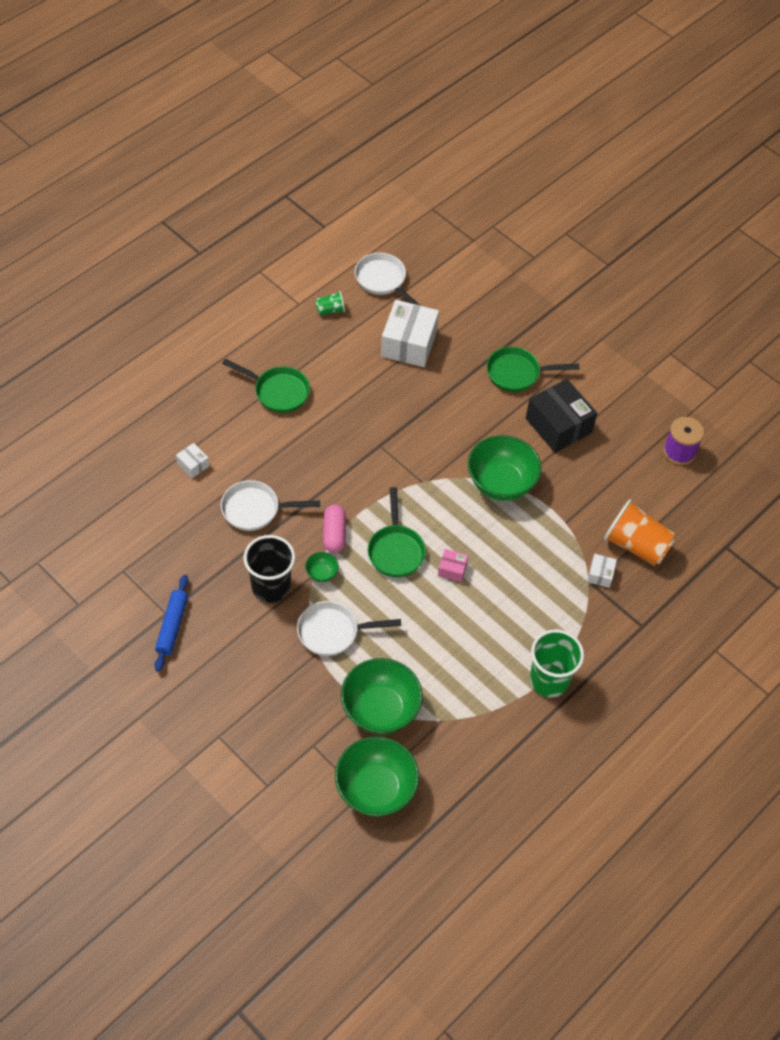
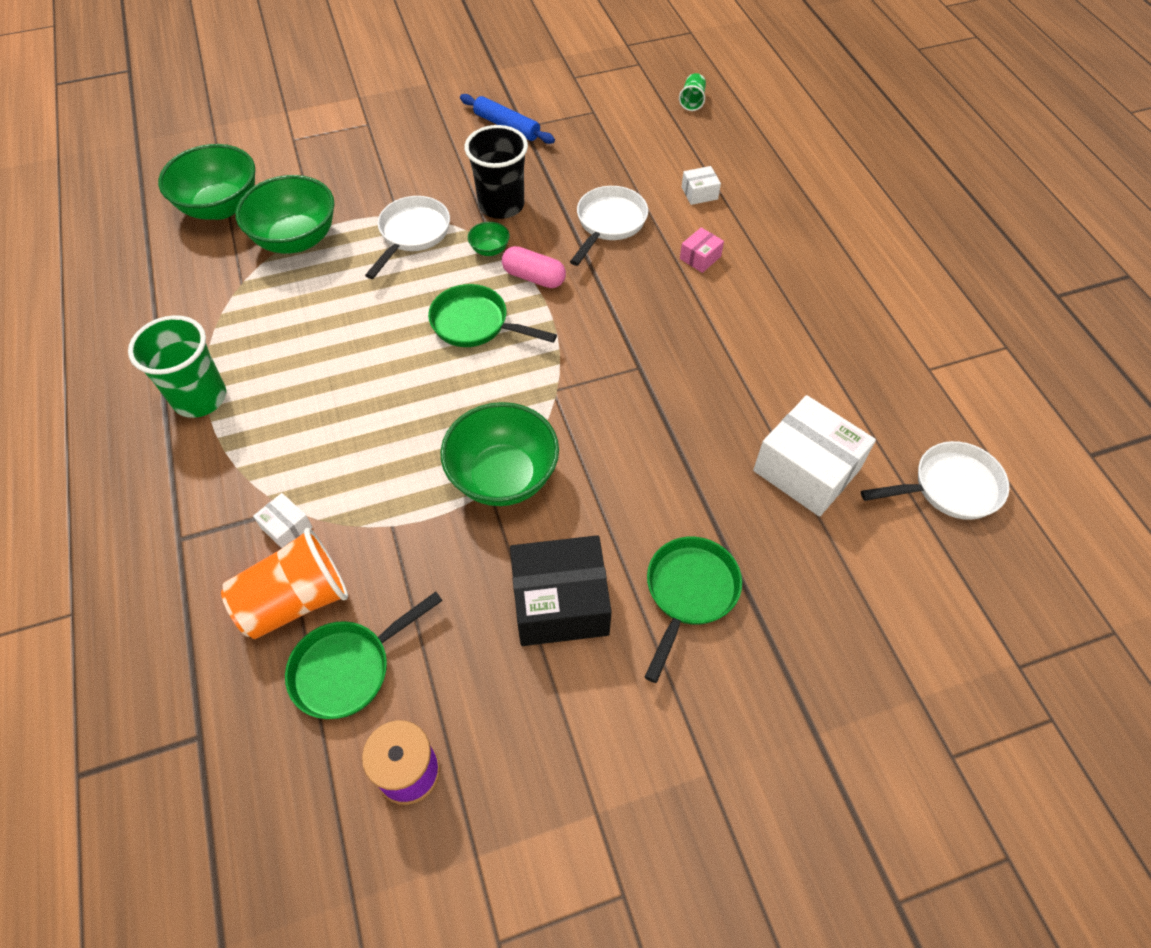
camera: 120 degrees right, 0 degrees up
green pan [222,359,310,413] -> green pan moved to [285,592,443,719]
green cup [315,291,345,315] -> green cup moved to [679,73,706,111]
pink box [438,549,469,582] -> pink box moved to [680,227,724,273]

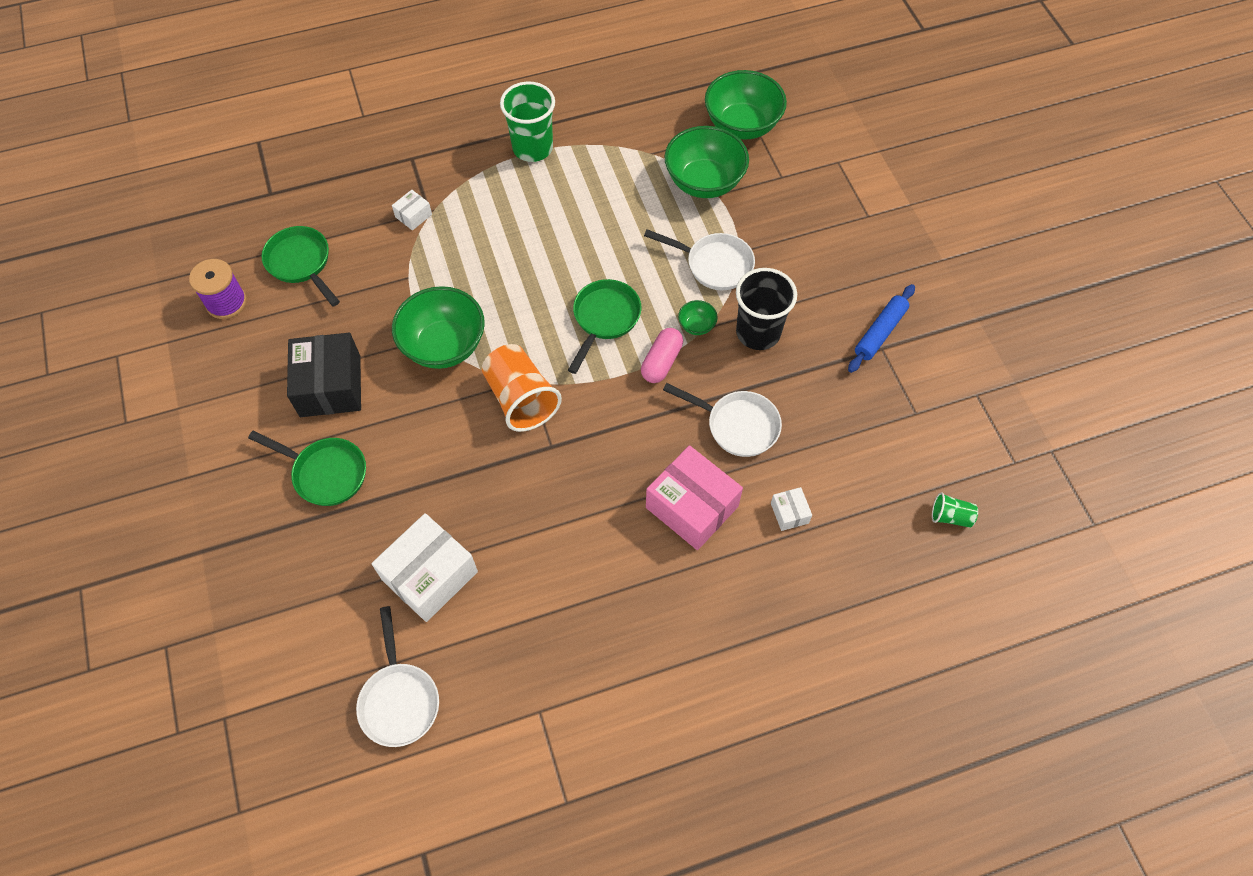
camera: 90 degrees right, 5 degrees up
orange cup [221,528,348,639] -> orange cup moved to [482,344,562,432]
pink box [680,227,724,273] -> pink box [646,445,743,550], size x2.18

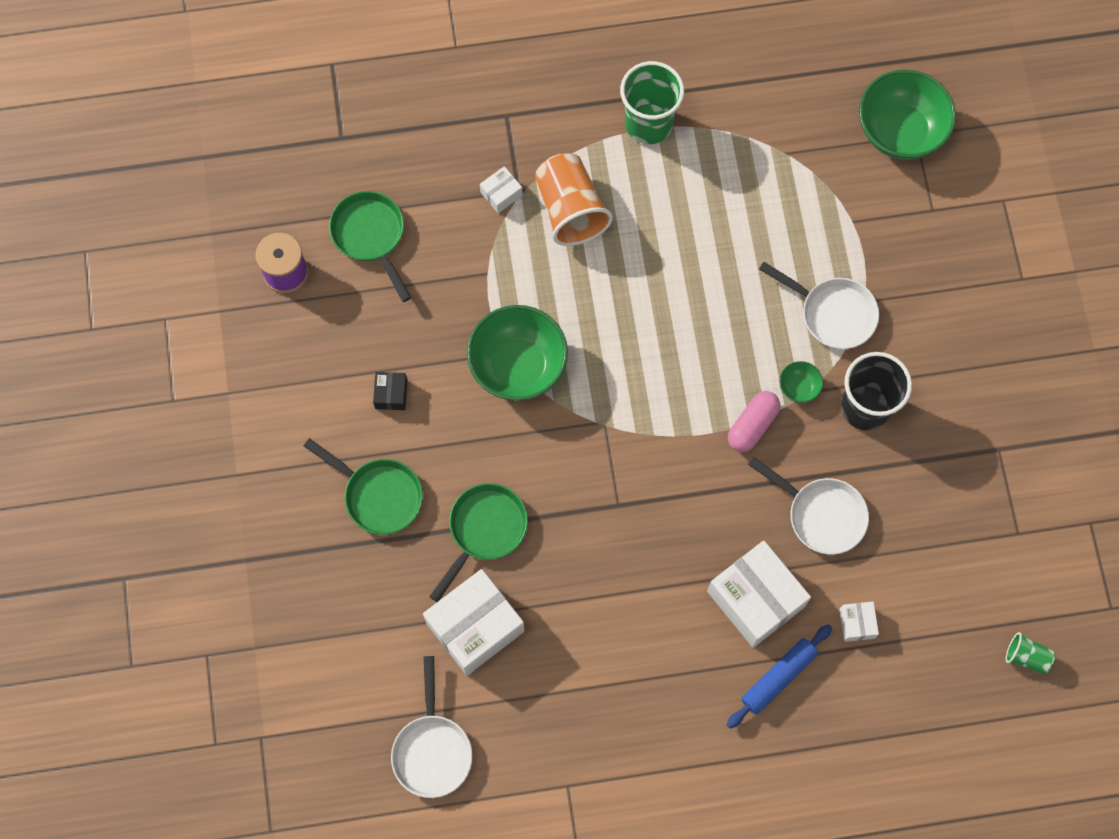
camera: 10 degrees right, 10 degrees up
black box [287,333,361,417] -> black box [373,372,408,410], size x0.46
orange cup [482,344,562,432] -> orange cup moved to [535,153,613,246]
green pan [568,279,641,374] -> green pan moved to [429,483,528,602]
pink box [646,445,743,550] -> white box [707,541,811,648]
green bowl [664,126,749,198] -> none
blue rolling pin [848,284,915,373] -> blue rolling pin moved to [727,624,832,729]

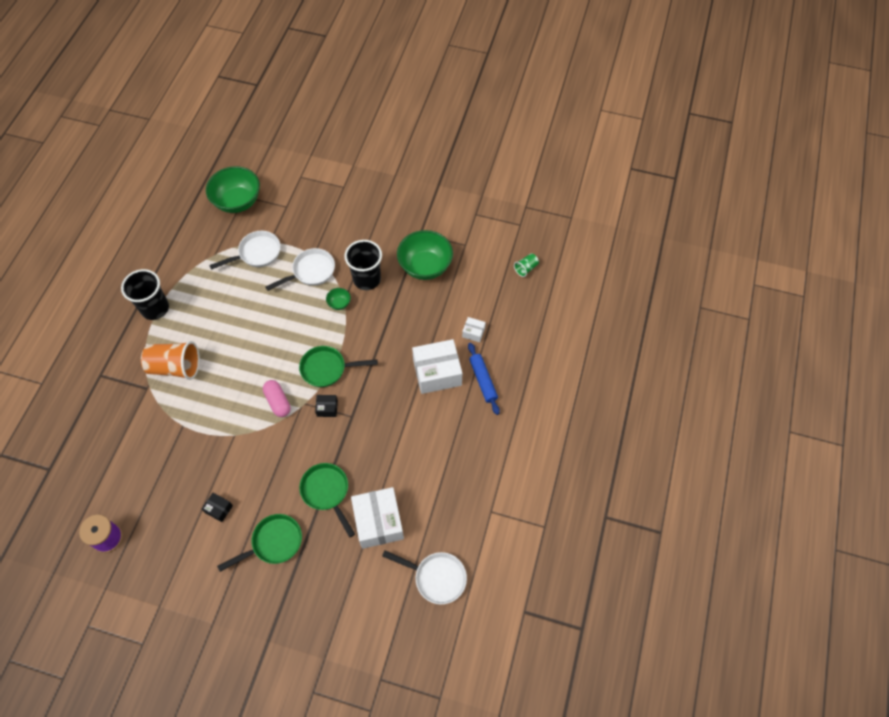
camera: 65 degrees left, 10 degrees down
green pan [329,191,411,302] -> green pan moved to [299,346,378,387]
green bowl [467,305,568,401] -> green bowl moved to [397,230,453,280]
white box [480,166,523,213] -> none
green cup [620,61,684,144] -> black cup [121,269,169,320]
pink capsule [728,391,780,452] -> pink capsule moved to [263,380,290,417]
white pan [748,456,869,554] -> white pan moved to [209,231,280,270]
none -> black box [315,395,338,417]

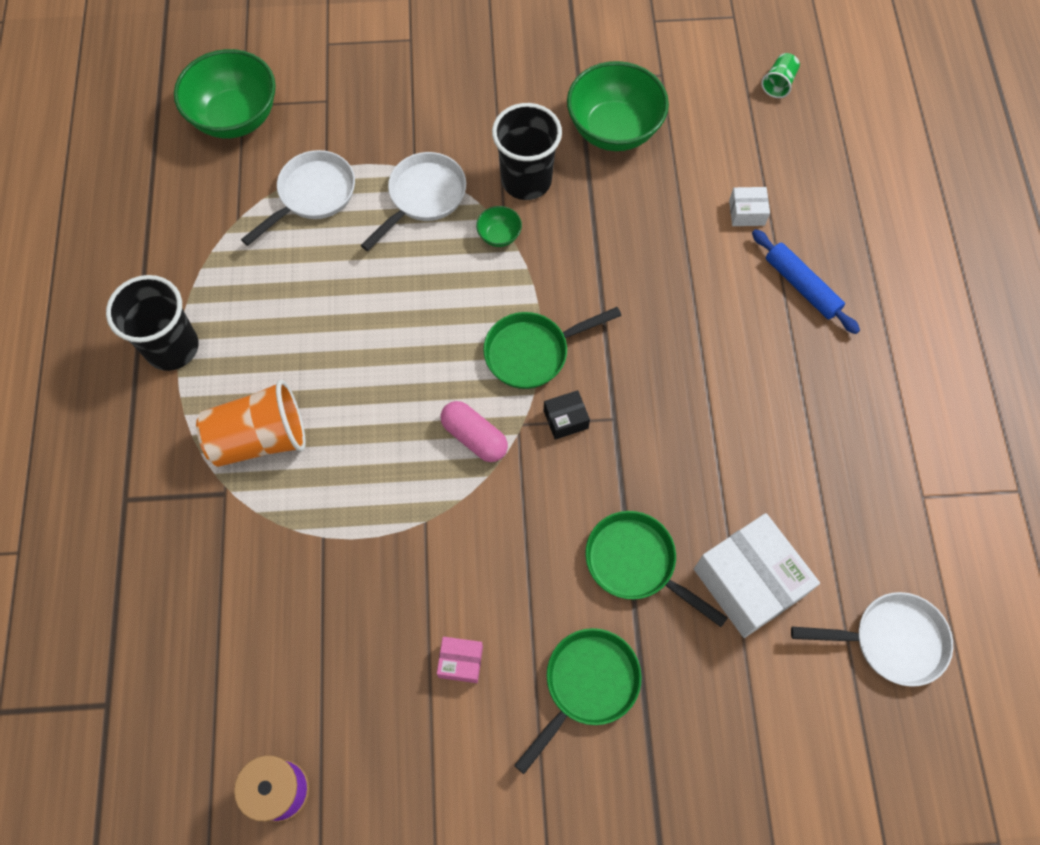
camera: 20 degrees left, 5 degrees up
black box [202,493,233,522] -> pink box [437,637,483,683]
white box [412,339,462,394] -> none

